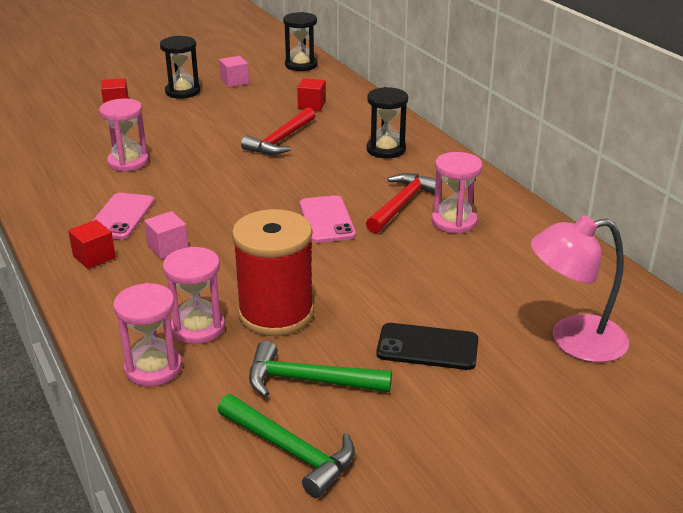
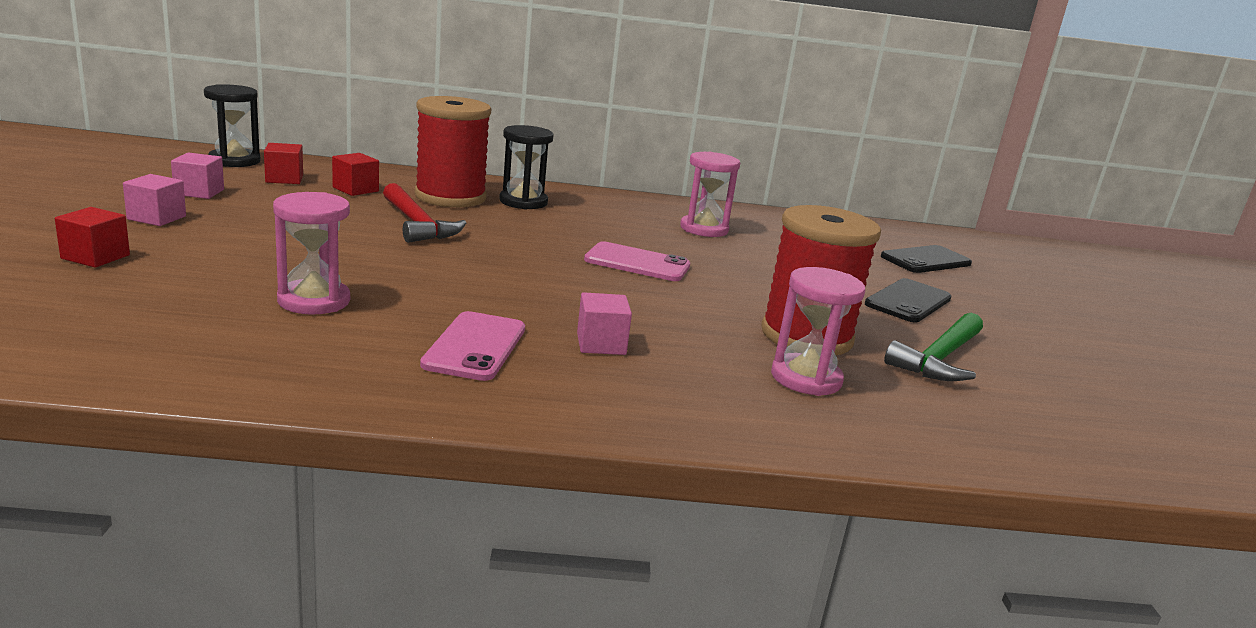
camera: 65 degrees left, 10 degrees down
red cube [68,220,116,269] -> red cube moved to [264,143,303,184]
pink phone [93,193,154,240] -> pink phone turned 60 degrees clockwise [420,311,525,381]
pink hourglass [114,283,182,387] -> none
black hourglass [160,36,200,99] -> pink cube [123,174,186,226]
green hammer [218,394,355,498] -> none
red hammer [366,173,442,233] -> none
pink lamp [531,215,629,363] -> black phone [881,245,972,273]
none -> red spool [414,96,491,207]

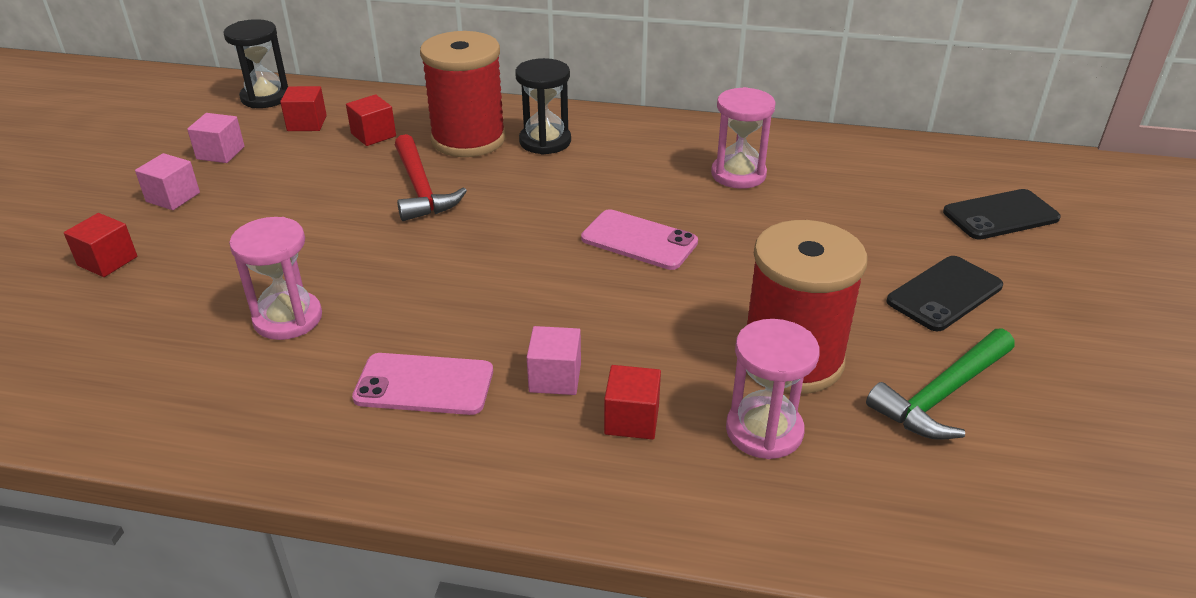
camera: 15 degrees right, 15 degrees up
pink phone [420,311,525,381] -> pink phone turned 75 degrees clockwise [352,353,493,415]
none -> red cube [604,365,661,440]

